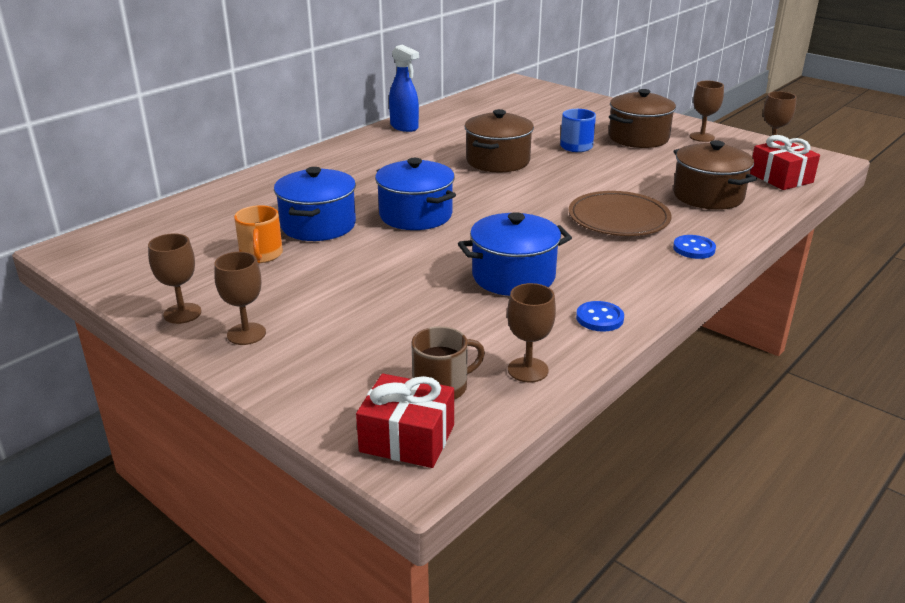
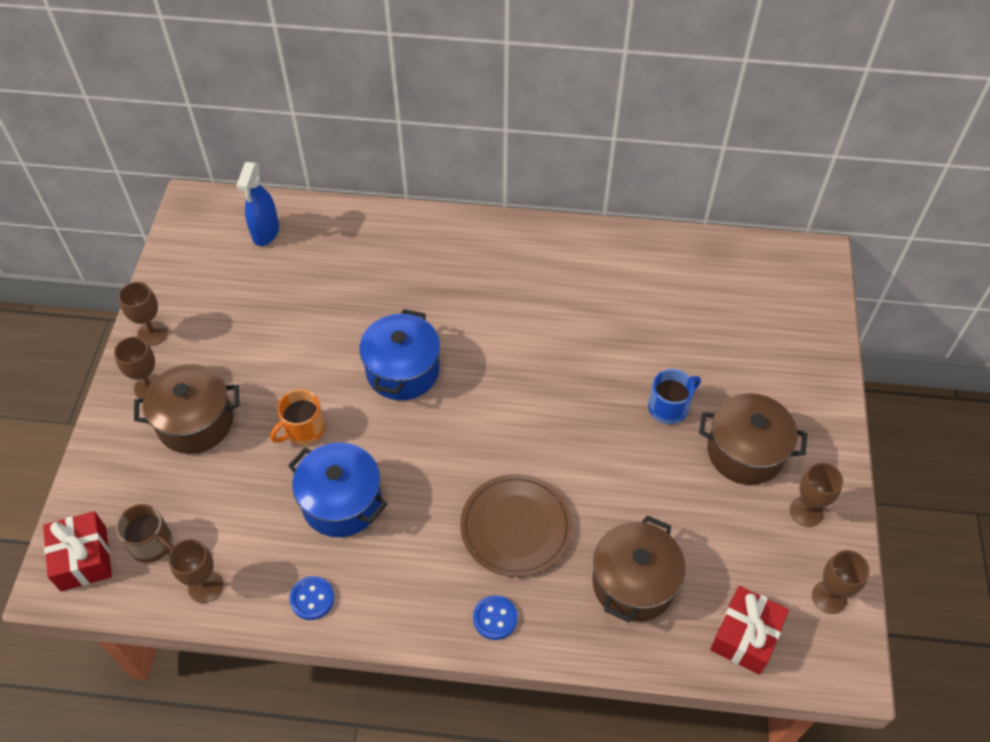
camera: 55 degrees right, 25 degrees up
orange mug [234,205,283,263] -> orange mug moved to [270,389,325,445]
blue pot [274,167,356,241] -> none
blue spray bottle [389,45,419,132] -> blue spray bottle moved to [237,162,279,246]
brown pot [464,109,534,172] -> brown pot moved to [134,364,240,454]

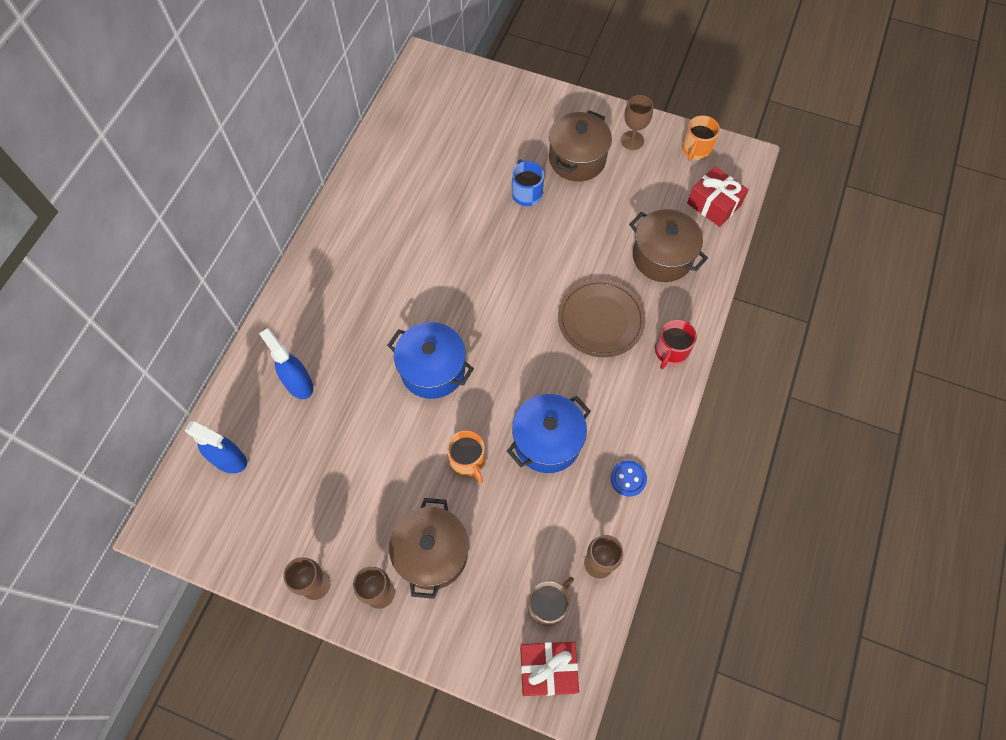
camera: 75 degrees left, 10 degrees up
blue button [473,595,518,640] -> red mug [655,319,697,369]
brown goblet [812,550,870,614] -> orange mug [682,115,720,161]
none -> blue spray bottle [259,328,313,399]

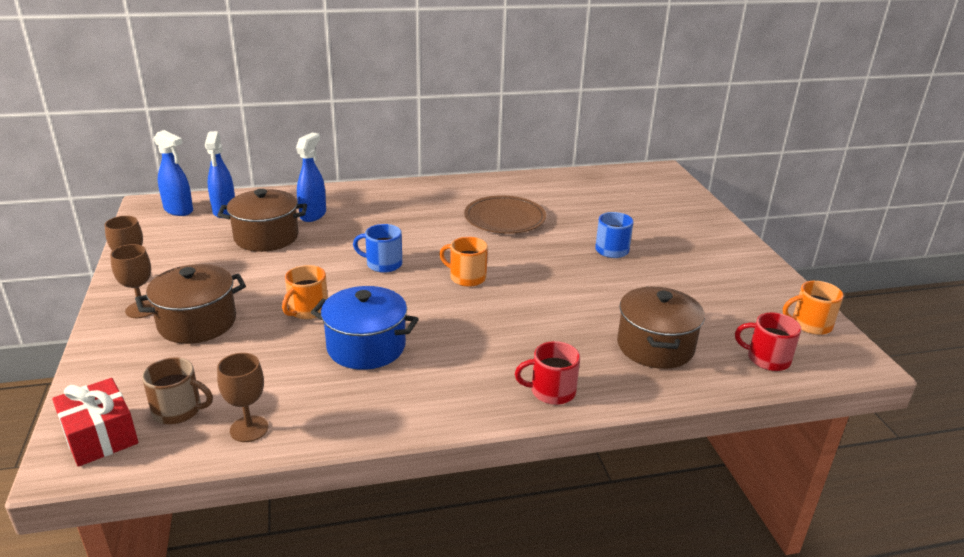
camera: 55 degrees right, 35 degrees down
blue pot [387,322,474,399] -> blue mug [353,224,402,273]
brown pot [549,110,612,182] -> brown pot moved to [217,189,307,252]
brown plate [558,279,646,358] -> brown plate moved to [464,195,546,234]
blue button [610,460,647,497] -> none
brown goblet [621,95,653,150] -> none
red gift [687,166,749,227] -> red mug [735,312,801,371]
none -> blue spray bottle [154,130,193,216]
none -> orange mug [439,237,488,287]

